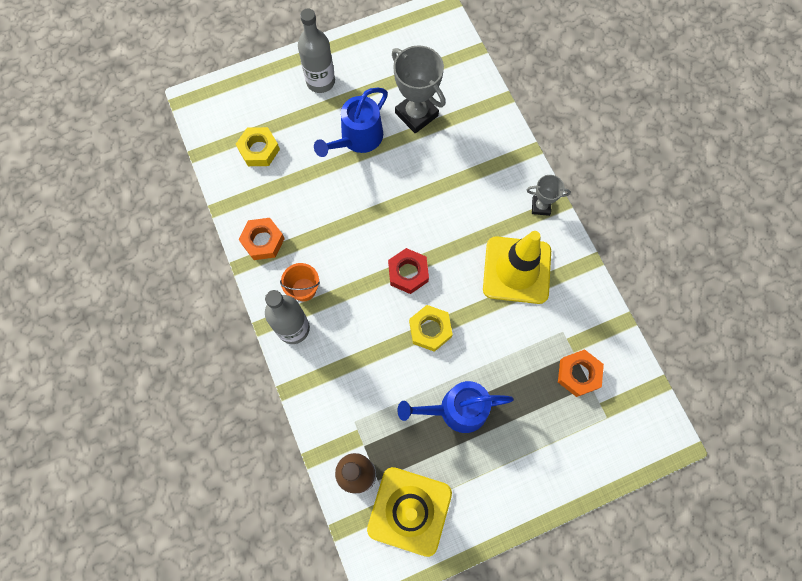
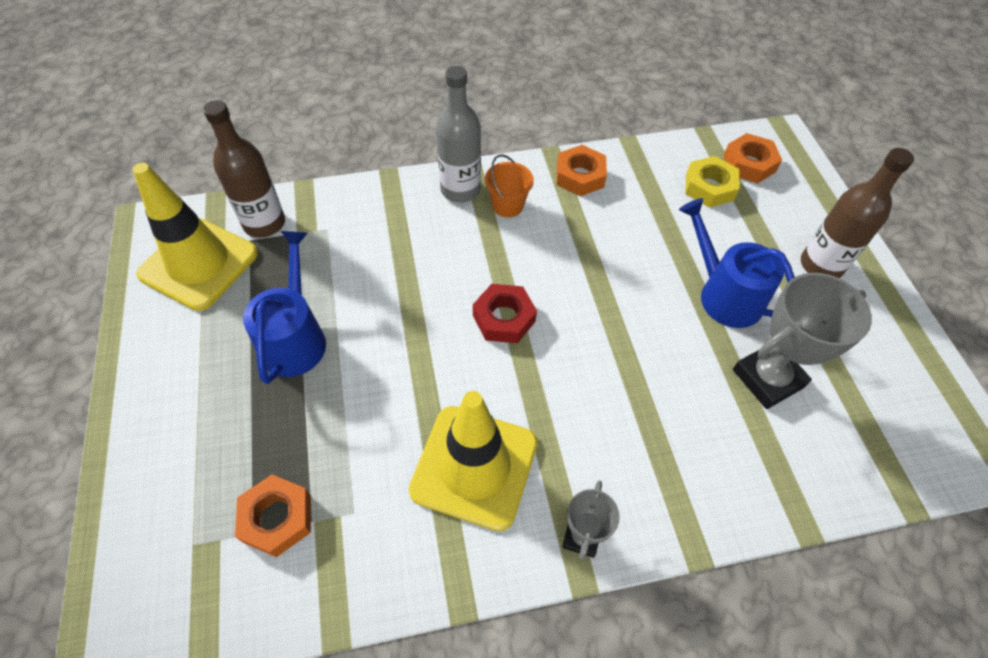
camera: 100 degrees right, 15 degrees down
grey bottle [298,8,335,93] -> brown bottle [801,148,914,278]
yellow nut [409,305,453,352] -> none
none -> orange nut [723,133,782,183]

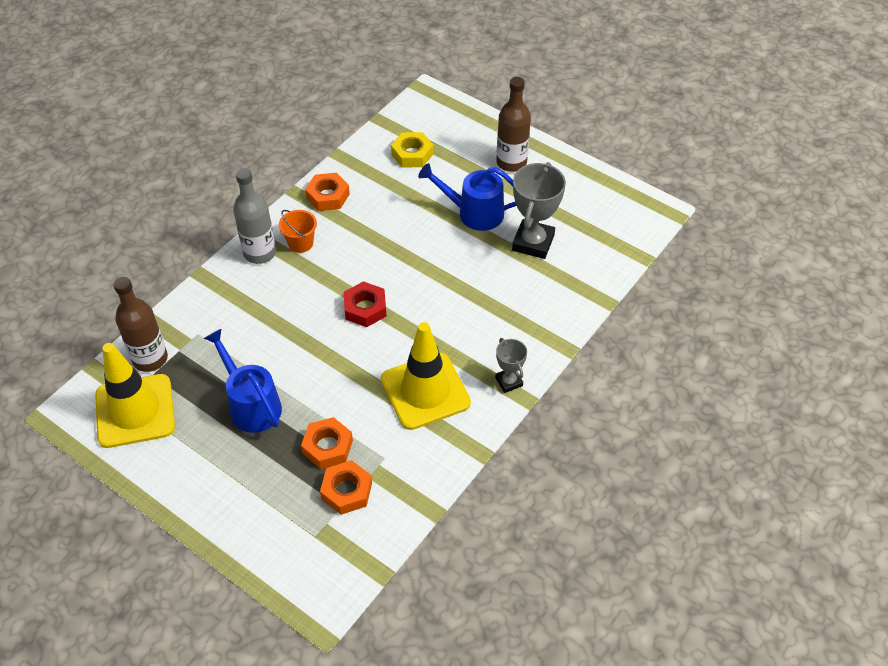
camera: 40 degrees left, 5 degrees down
orange nut [723,133,782,183] -> orange nut moved to [301,417,353,469]

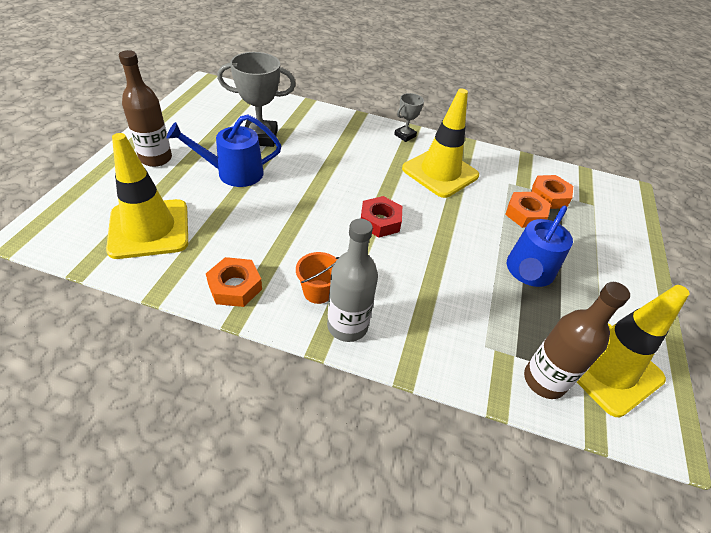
camera: 115 degrees left, 5 degrees down
yellow nut [391,132,433,167] -> yellow traffic cone [106,133,188,259]
blue watering can [418,163,517,231] -> blue watering can turned 90 degrees clockwise [167,114,281,187]

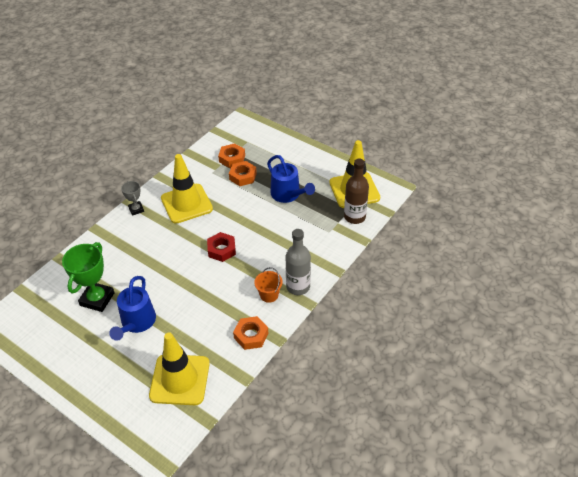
camera: 65 degrees left, 0 degrees up
brown bottle [119,50,172,167] -> none
grey trophy [217,52,296,147] -> green trophy [62,242,115,312]

